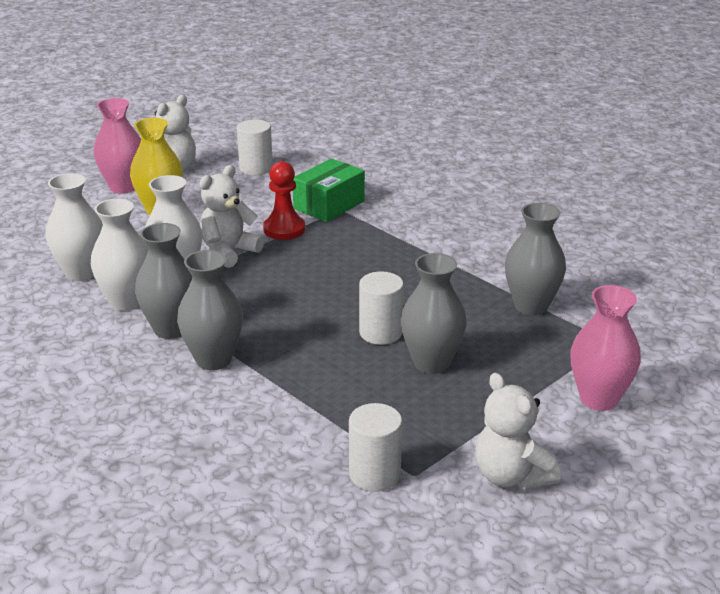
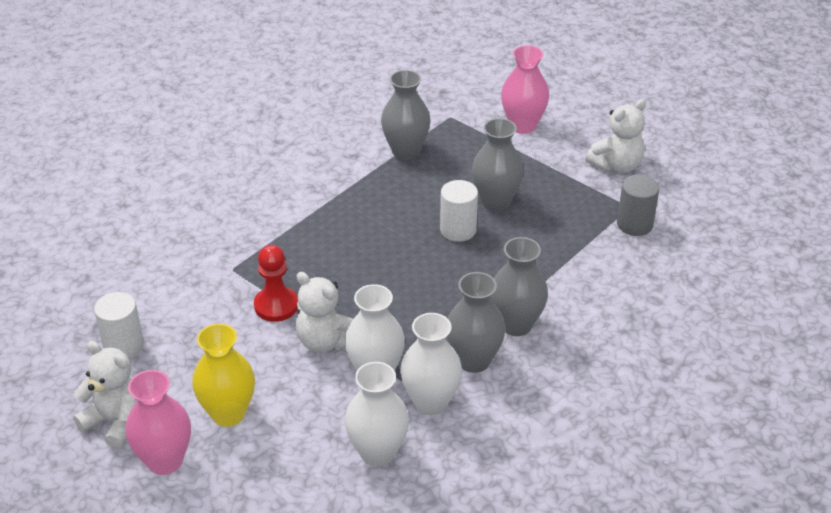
camera: 95 degrees left, 10 degrees up
green box [293,158,365,222] -> none
white cylinder [349,403,402,492] -> grey cylinder [617,175,660,236]

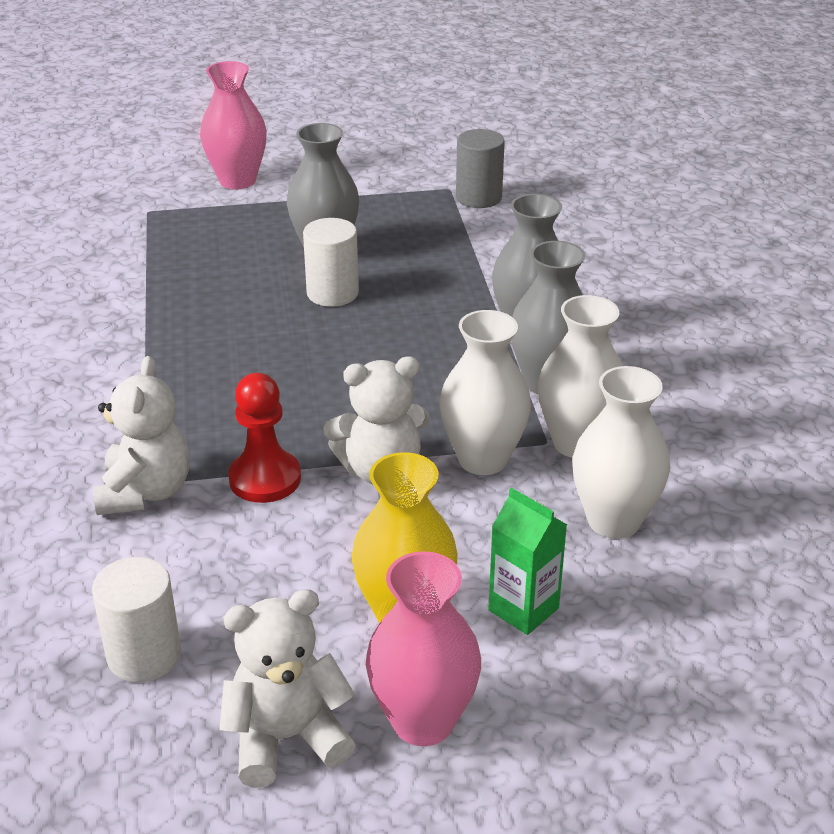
camera: 50 degrees left, 5 degrees down
grey vase [381,70,430,160] -> none
white teddy bear [585,99,646,173] -> white teddy bear moved to [93,356,190,515]
none -> green carton [488,488,567,635]

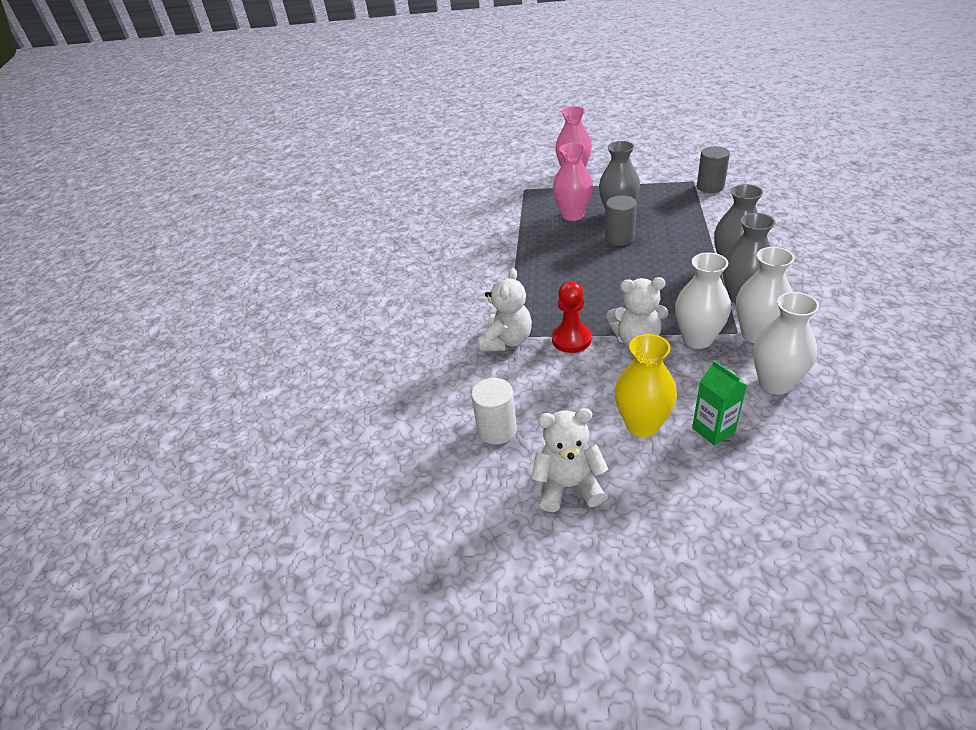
camera: 20 degrees right, 5 degrees up
white cylinder [303,218,359,307] -> grey cylinder [605,195,637,246]
pink vase [366,552,481,746] -> pink vase moved to [553,143,593,221]

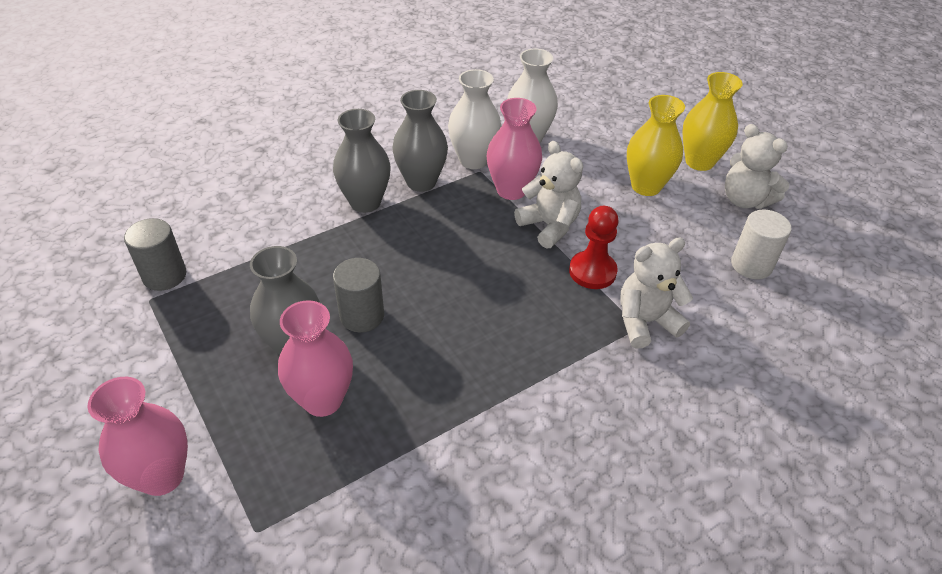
camera: 135 degrees left, 5 degrees up
white vase [675,252,731,349] -> pink vase [487,98,542,200]
green carton [692,360,747,446] -> none
none -> yellow vase [682,72,743,171]

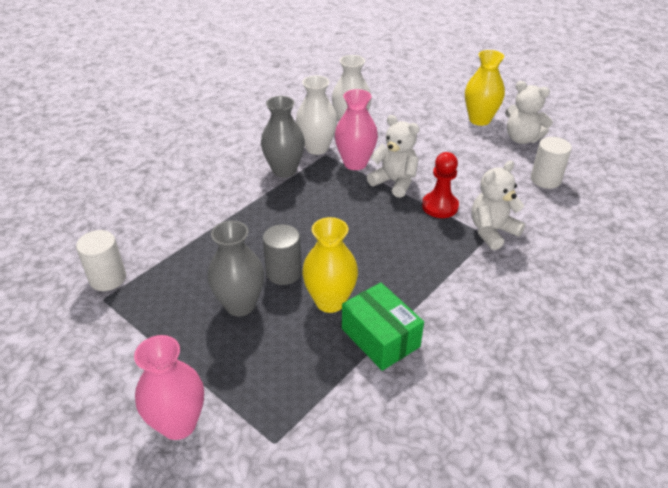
camera: 15 degrees left, 5 degrees down
grey cylinder [124,218,186,291] -> white cylinder [76,230,126,291]
pink vase [278,300,353,417] -> none
grey vase [333,109,391,213] -> none
yellow vase [627,95,685,196] -> yellow vase moved to [302,217,358,313]
none -> green box [342,282,424,371]

